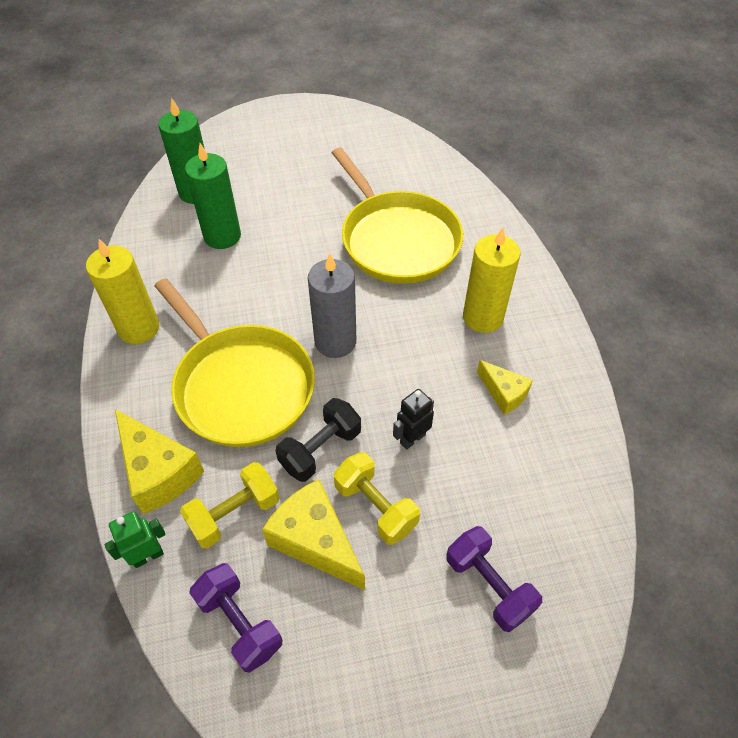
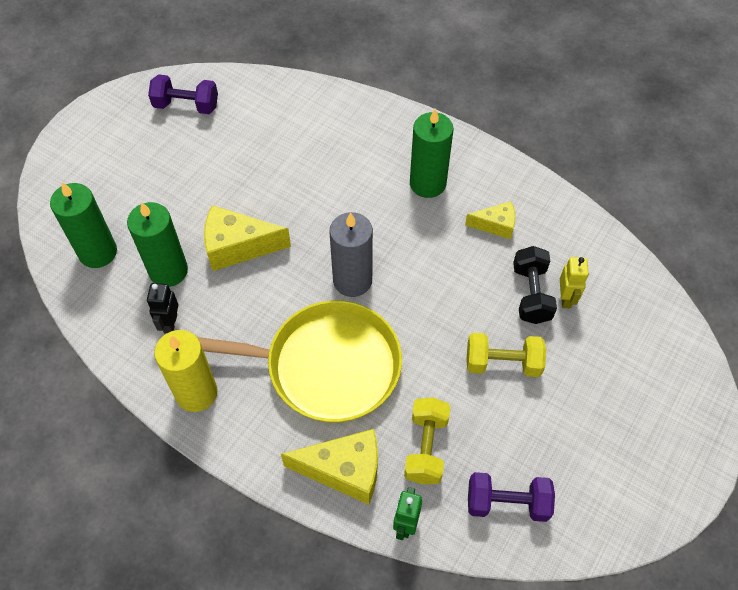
camera: 45 degrees left, 5 degrees up
yellow cheese [262,479,365,590] -> yellow cheese moved to [204,205,291,271]
black dumbbell [276,398,361,482] -> black dumbbell moved to [513,246,557,324]
yellow pan [332,148,463,284] -> none
black robot [393,389,434,450] -> black robot moved to [147,283,179,334]
purple dumbbell [446,526,542,632] -> purple dumbbell moved to [148,74,218,114]
yellow candle [463,227,521,333] -> green candle [410,108,453,198]
none -> yellow robot [560,257,589,308]

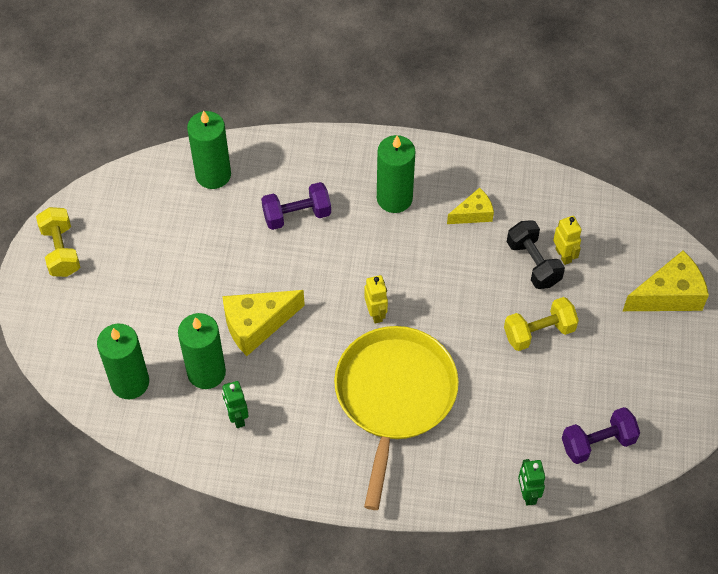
camera: 25 degrees left, 0 degrees up
black robot [147,283,179,334] -> green robot [222,381,249,428]
purple dumbbell [148,74,218,114] -> purple dumbbell moved to [261,182,331,230]
yellow candle [154,330,218,412] -> none
yellow pan [197,300,402,422] -> yellow pan turned 60 degrees counterclockwise [334,326,459,510]
yellow cheese [281,429,378,505] -> yellow cheese moved to [623,250,709,311]
grey candle [330,212,373,297] -> yellow robot [365,275,388,323]
yellow dumbbell [404,398,451,484] -> yellow dumbbell moved to [36,207,80,277]
none -> green candle [187,110,231,189]

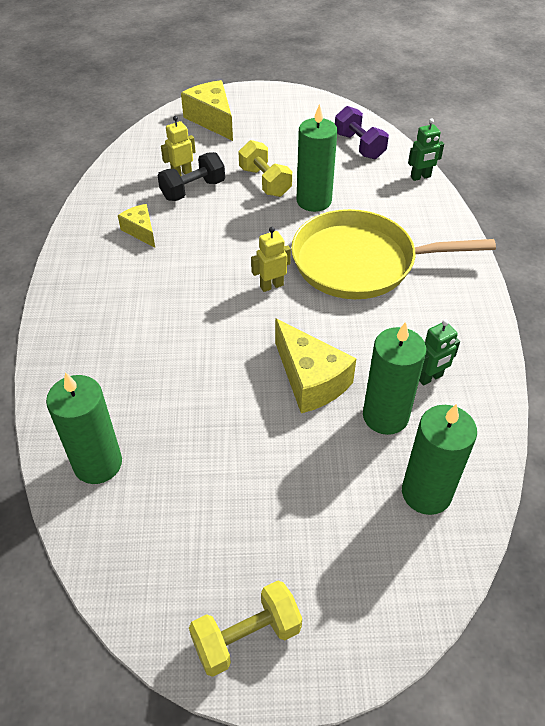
camera: 100 degrees left, 10 degrees down
purple dumbbell [261,182,331,230] -> none
green candle [377,135,415,213] -> green candle moved to [296,104,337,212]

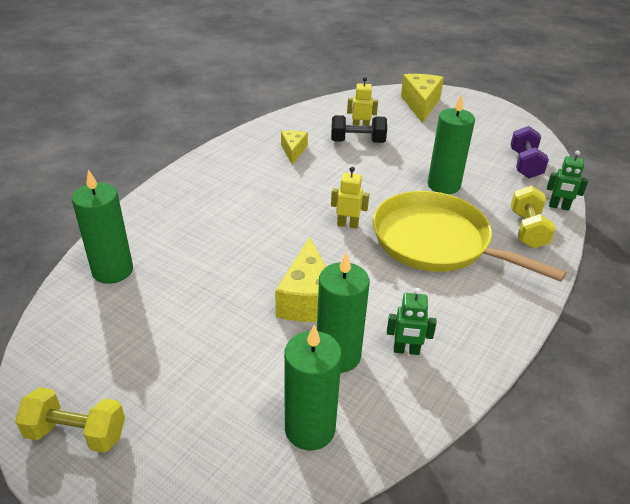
camera: 35 degrees right, 10 degrees down
yellow dumbbell [238,140,292,197] -> yellow dumbbell moved to [511,185,556,249]

